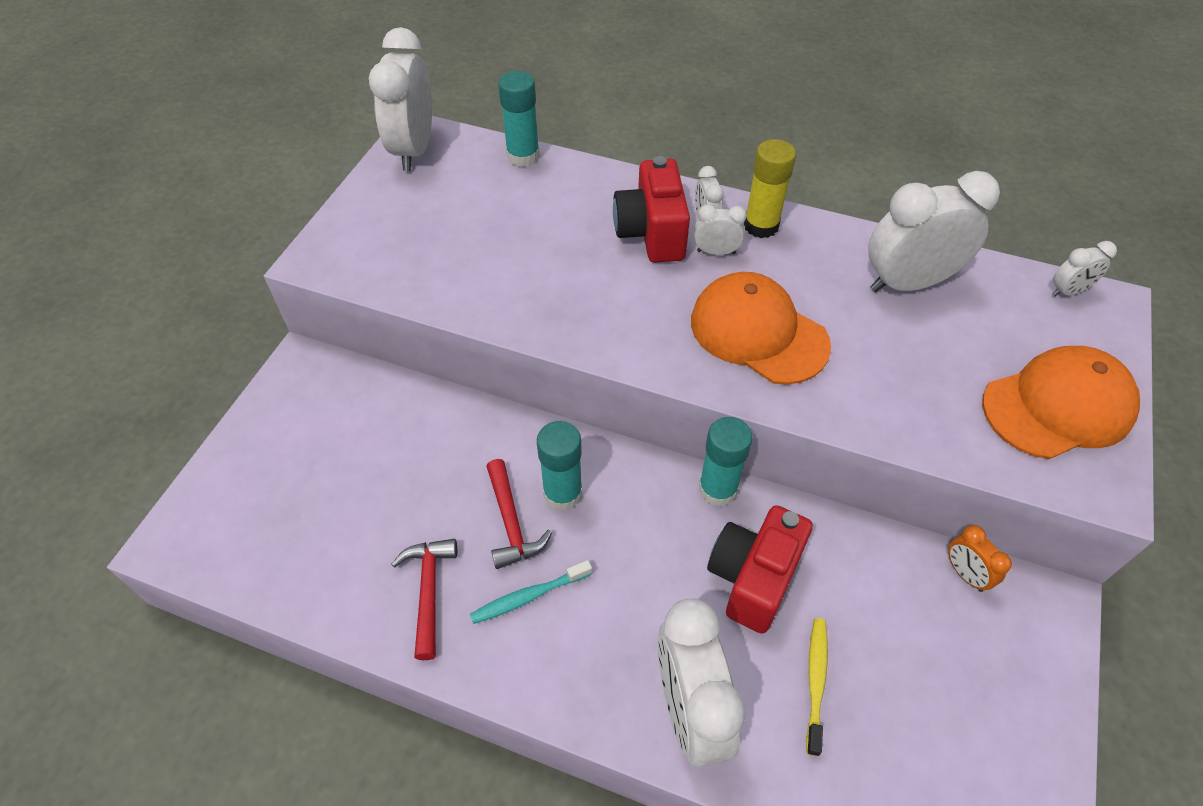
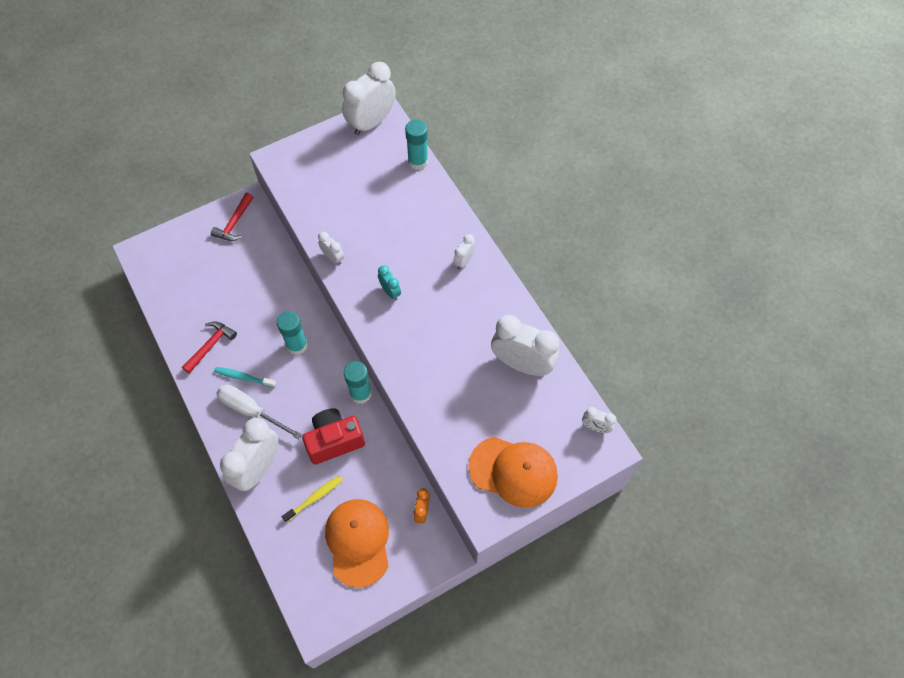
camera: 40 degrees right, 10 degrees up
red hammer [486,459,552,569] -> red hammer moved to [211,193,253,241]
red camera [613,156,690,263] -> none
orange cap [691,272,831,385] -> orange cap moved to [325,499,389,588]
white clock [694,204,747,255] -> white clock moved to [318,232,344,265]
yellow glue stick [744,139,796,238] -> none
none -> white screwdriver [216,384,302,440]
none -> turquoise clock [378,265,401,300]

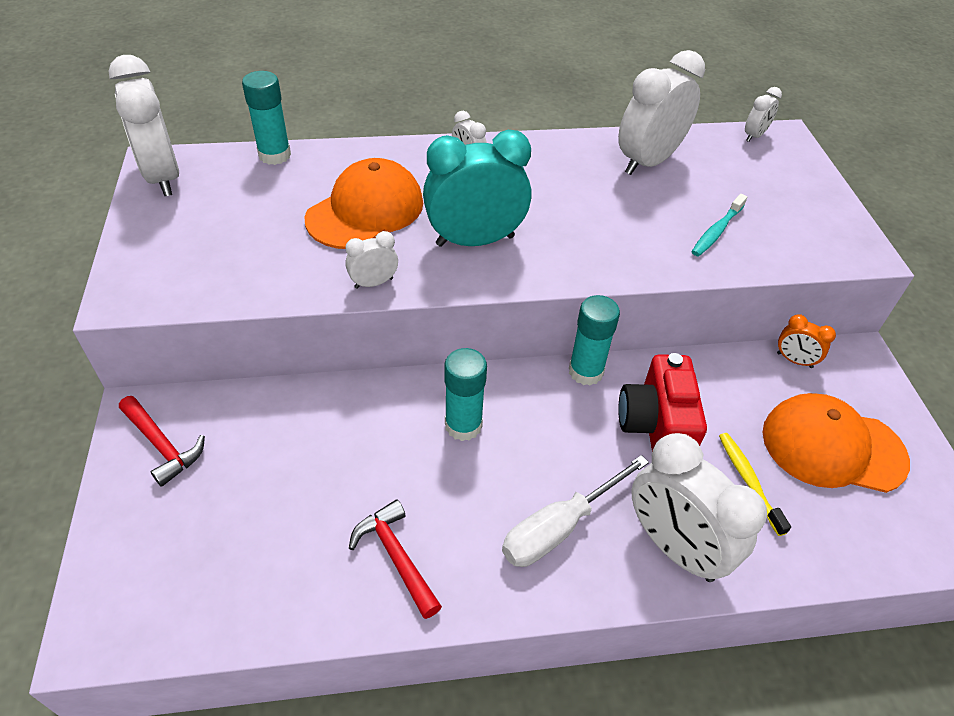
camera: 70 degrees left, 15 degrees down
turquoise toothbrush [214,367,277,388] -> turquoise toothbrush moved to [691,194,747,256]
turquoise clock [378,265,401,300] -> turquoise clock [423,130,532,247], size x2.12
orange cap [468,437,558,508] -> orange cap moved to [305,158,423,249]

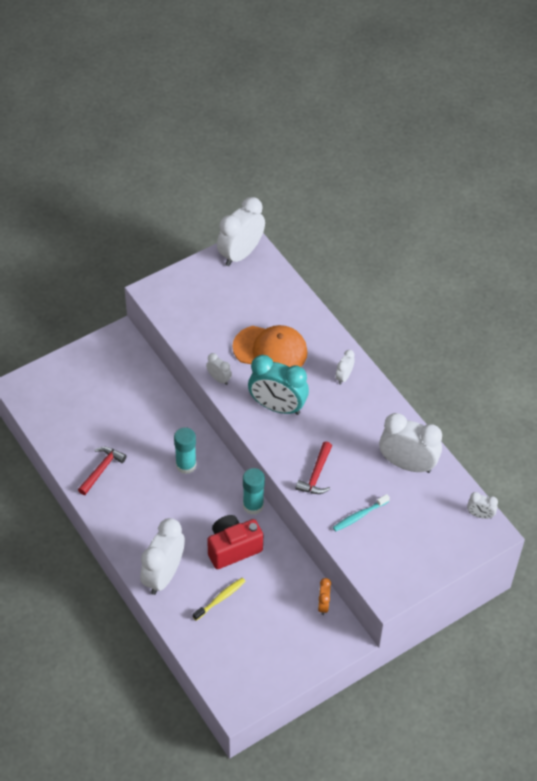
camera: 65 degrees right, 5 degrees up
red hammer [119,396,205,487] -> red hammer moved to [296,442,332,494]
turquoise glue stick [242,71,291,165] -> none
turquoise clock [423,130,532,247] -> turquoise clock turned 150 degrees clockwise [248,355,309,415]
white screwdriver [502,455,649,567] -> none
turquoise toothbrush [691,194,747,256] -> turquoise toothbrush turned 45 degrees counterclockwise [333,494,390,532]
orange cap [762,393,910,493] -> none

